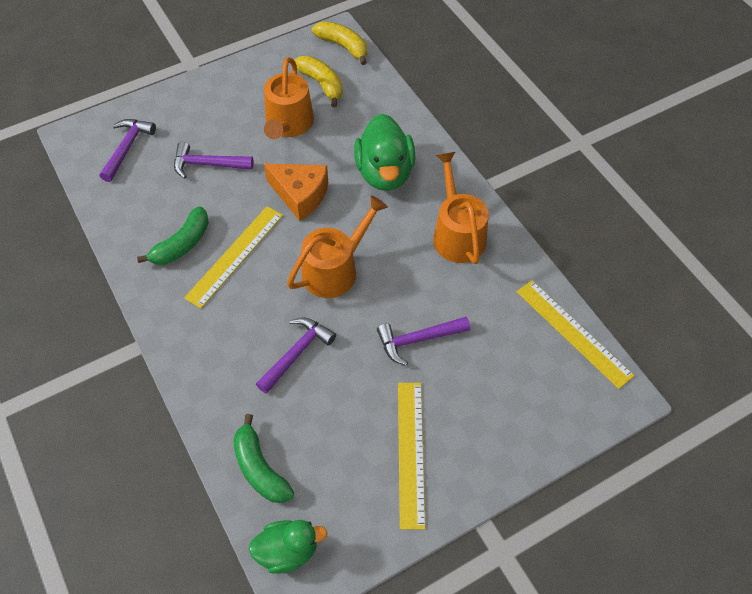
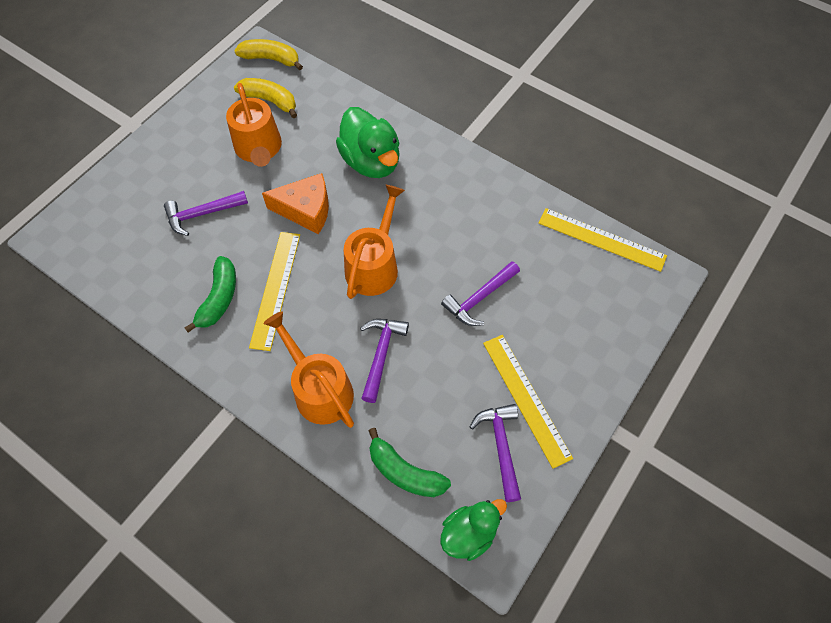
camera: 25 degrees left, 5 degrees up
purple hammer [100,119,156,182] -> purple hammer moved to [470,404,521,502]
orange watering can [433,152,489,264] -> orange watering can moved to [263,311,354,428]

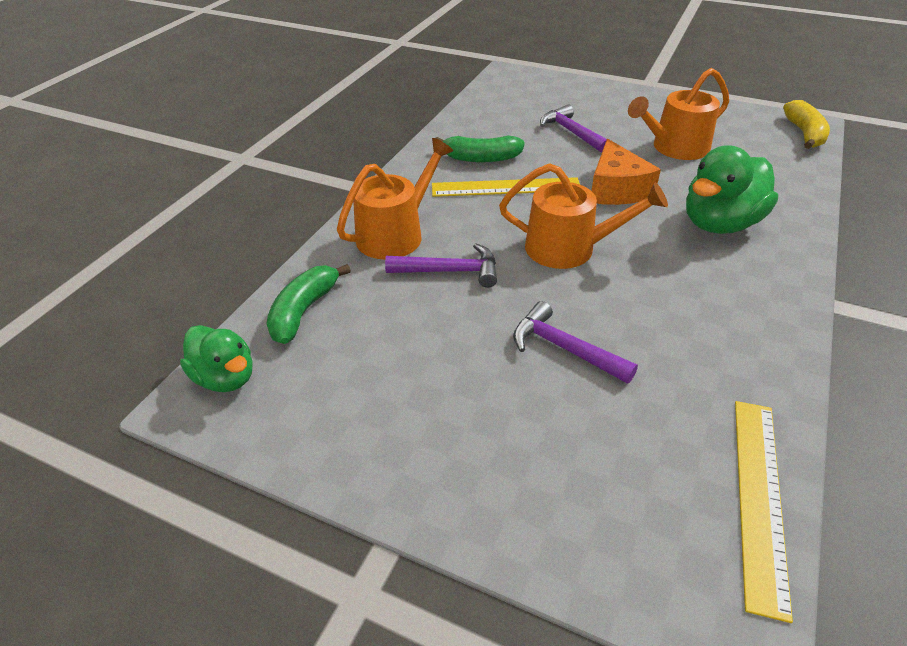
camera: 80 degrees right, 20 degrees down
yellow banana [234,78,297,118] -> none
purple hammer [470,404,521,502] -> none
yellow ruler [483,335,573,469] -> none

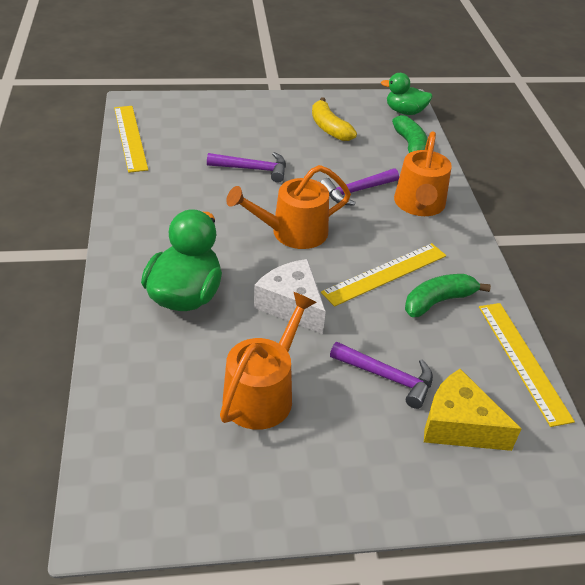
camera: 145 degrees right, 0 degrees up
orange cheese [591,139,661,205] -> white cheese [254,259,326,334]
yellow banana [783,100,830,149] -> yellow banana moved to [312,97,357,141]
none -> yellow cheese [424,369,521,451]
none -> yellow ruler [479,303,575,427]

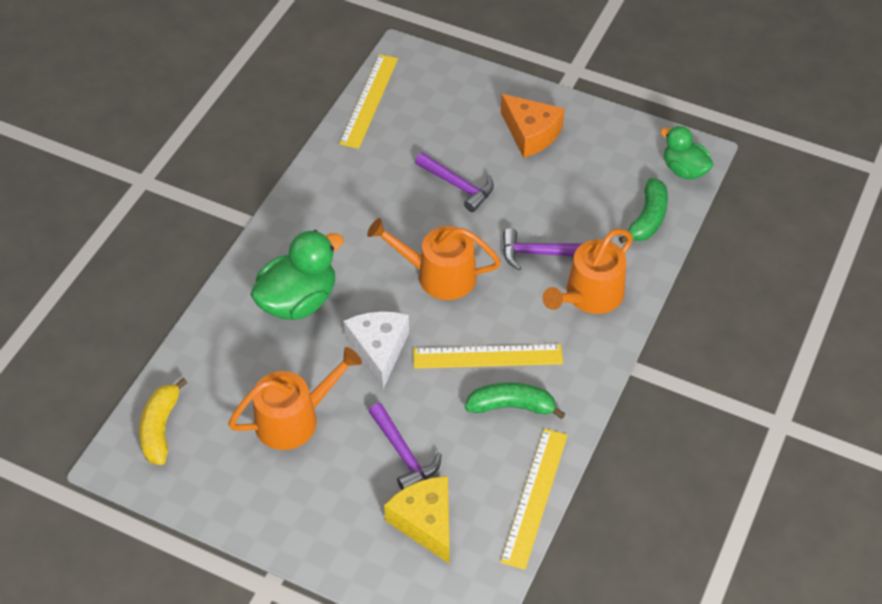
camera: 35 degrees right, 10 degrees up
yellow banana [312,97,357,141] -> yellow banana moved to [139,378,188,465]
none -> orange cheese [501,94,565,158]

